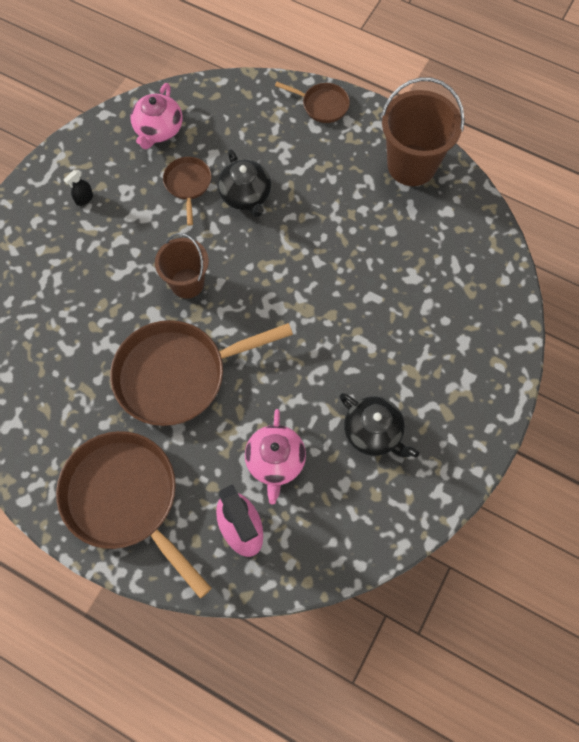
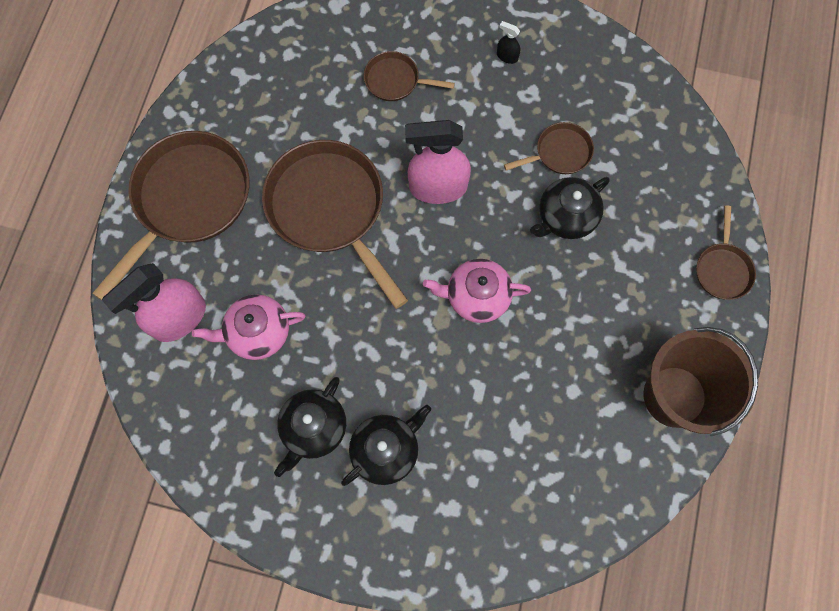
camera: 75 degrees right, 5 degrees up
pink teapot [131,83,183,149] -> pink teapot moved to [423,259,531,323]
brown bucket [155,233,209,299] -> pink spray bottle [405,120,471,204]
none -> black teapot [341,405,431,486]
none -> brown pan [364,51,455,101]

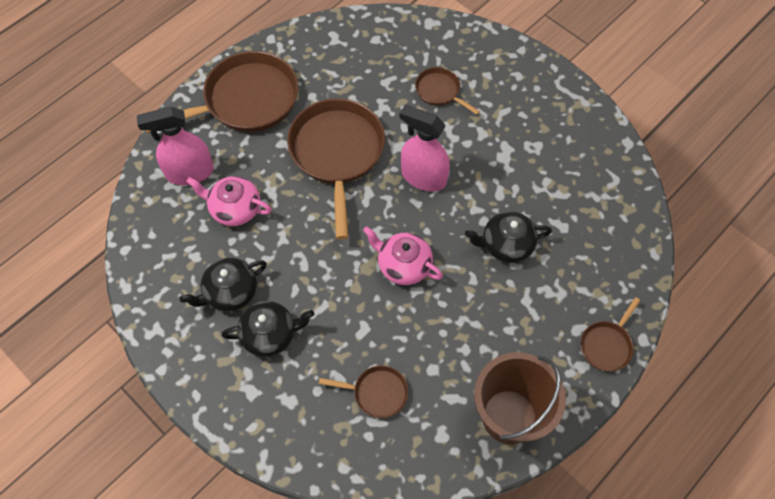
camera: 30 degrees right, 10 degrees down
black spray bottle [497,21,520,64] -> none
brown pan [504,122,594,174] -> brown pan moved to [319,365,408,418]

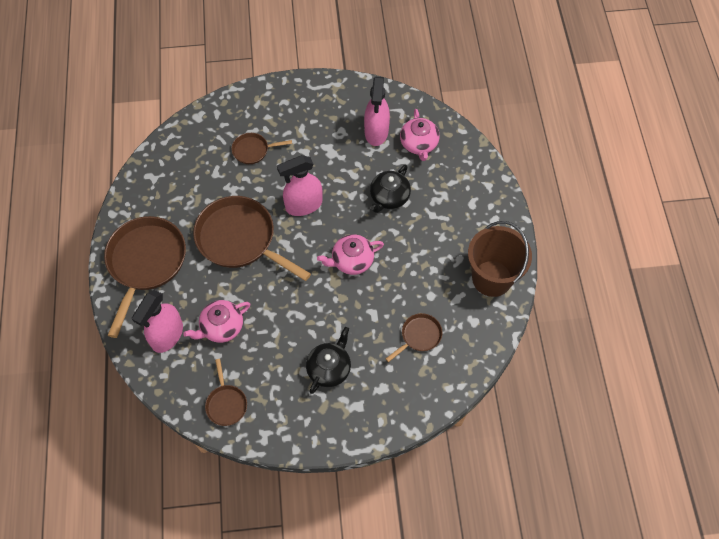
camera: 50 degrees left, 0 degrees up
black teapot [180,258,267,311] -> none
brown pan [581,297,640,371] -> brown pan moved to [205,359,247,426]
none -> pink spray bottle [364,77,390,146]
none -> pink teapot [400,109,440,161]

